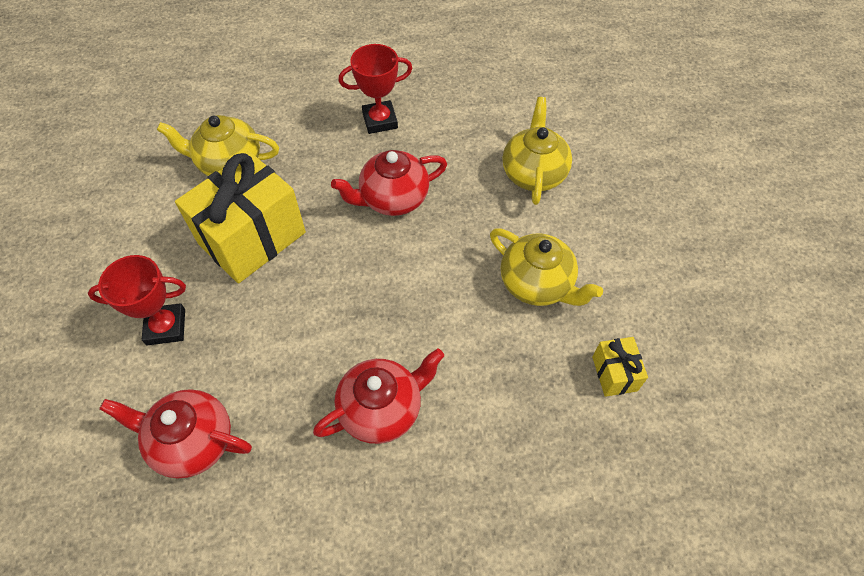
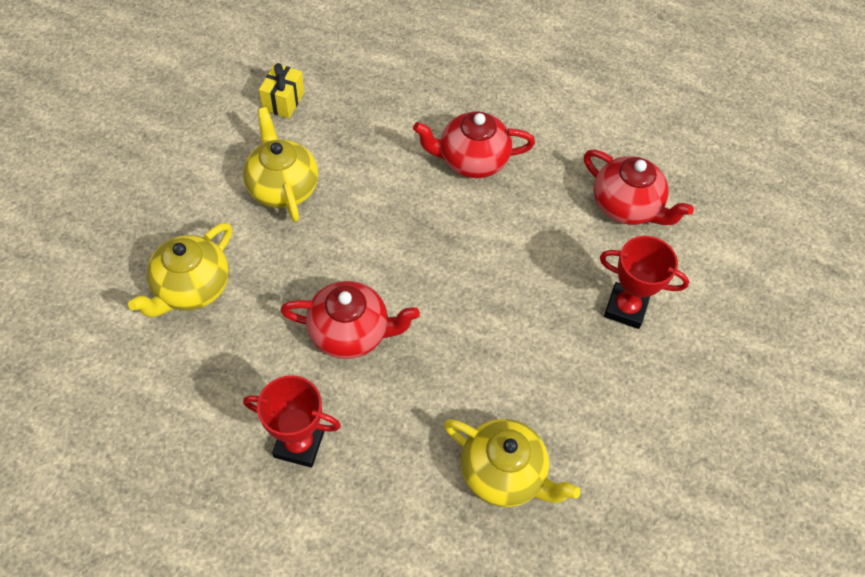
camera: 155 degrees left, 0 degrees up
yellow gift [175,151,306,283] -> none

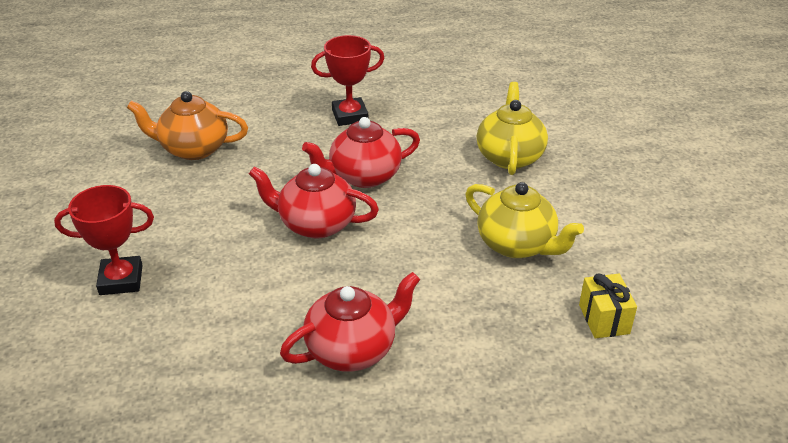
camera: 155 degrees right, 20 degrees down
yellow teapot [444,419,581,507] -> orange teapot [127,91,248,160]
red teapot [584,150,694,225] -> red teapot moved to [249,164,379,239]

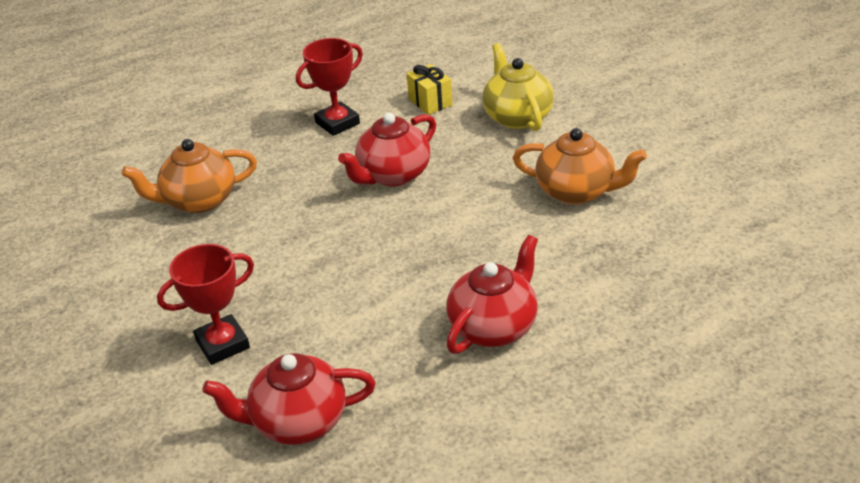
camera: 20 degrees left, 0 degrees up
red teapot [249,164,379,239] -> red teapot moved to [202,353,376,445]
yellow teapot [465,182,584,258] -> orange teapot [513,128,647,205]
yellow gift [579,273,637,339] -> yellow gift moved to [407,64,453,115]

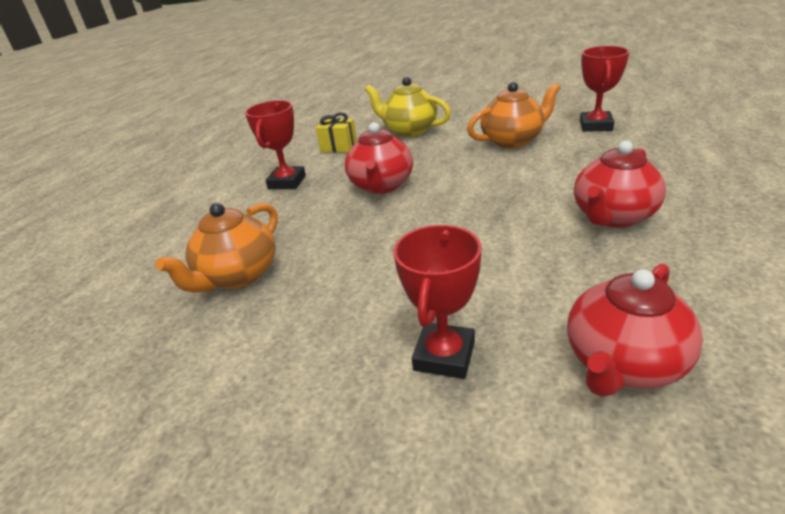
camera: 40 degrees left, 5 degrees down
red teapot [446,235,538,354] -> red teapot turned 135 degrees counterclockwise [574,141,666,227]
none -> red trophy [580,46,630,132]

